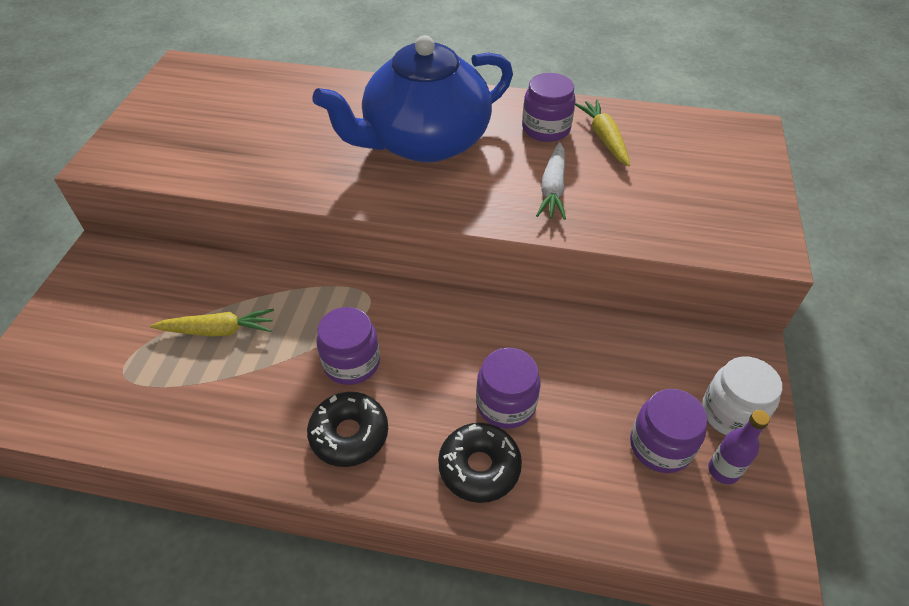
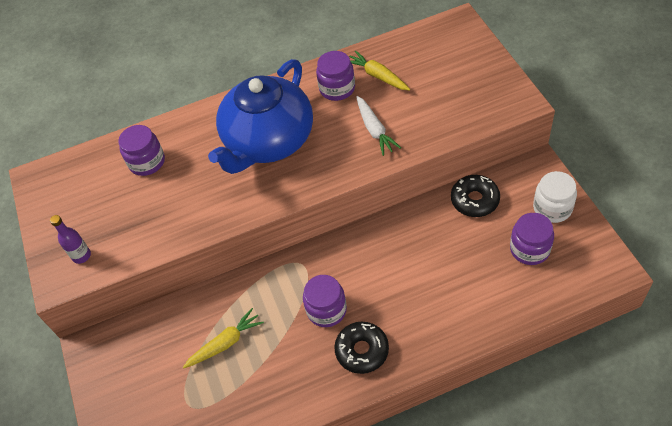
camera: 25 degrees left, 5 degrees up
black donut [438,423,522,503] -> black donut moved to [451,175,500,217]
purple jar [476,348,541,429] -> purple jar moved to [118,125,165,176]
purple bottle [708,410,770,484] -> purple bottle moved to [50,215,91,264]

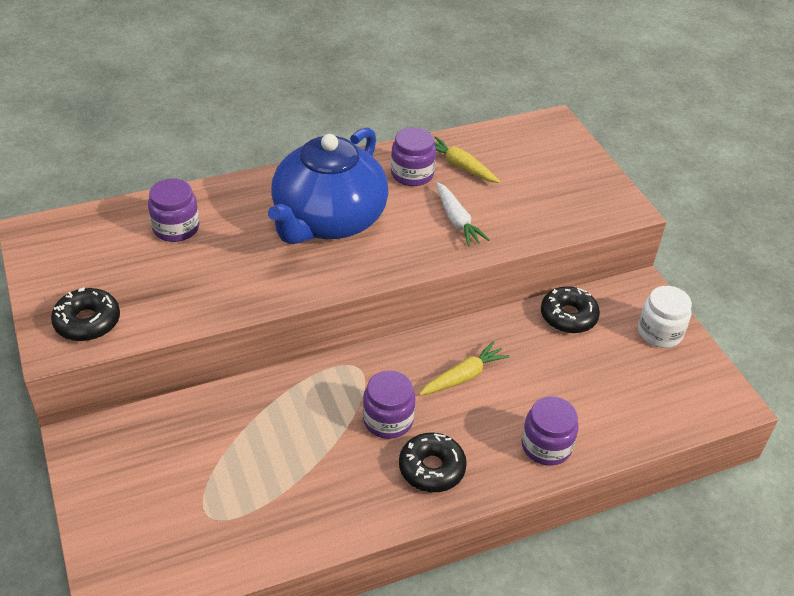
camera: 10 degrees left, 10 degrees down
purple bottle [50,215,91,264] -> black donut [51,287,120,341]
yellow carrot [183,308,264,368] -> yellow carrot moved to [419,341,510,395]
purple jar [510,213,554,265] -> purple jar moved to [521,396,579,466]

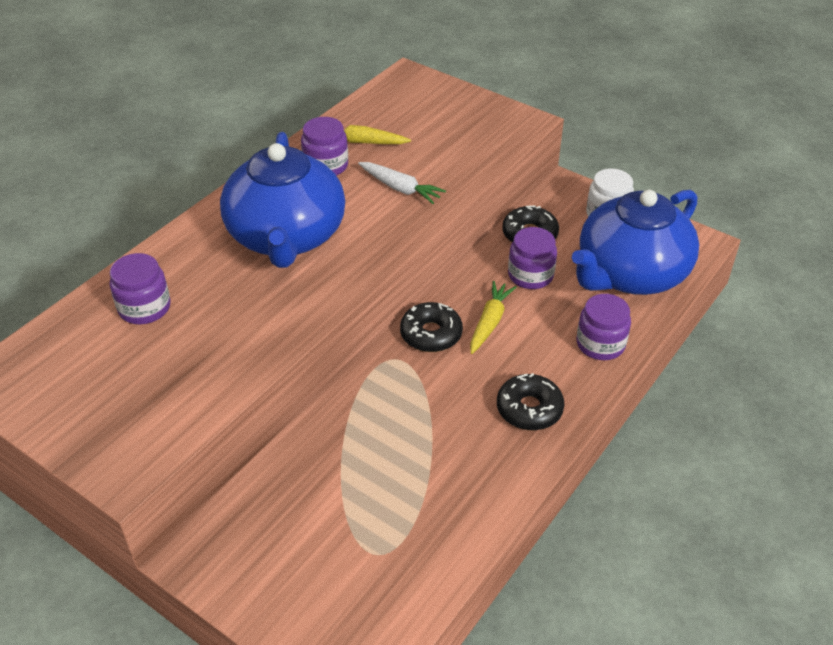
camera: 30 degrees left, 0 degrees up
black donut [51,287,120,341] -> black donut moved to [400,302,463,352]
purple jar [363,370,416,439] -> purple jar moved to [508,227,557,289]
none -> blue teapot [572,190,699,295]

